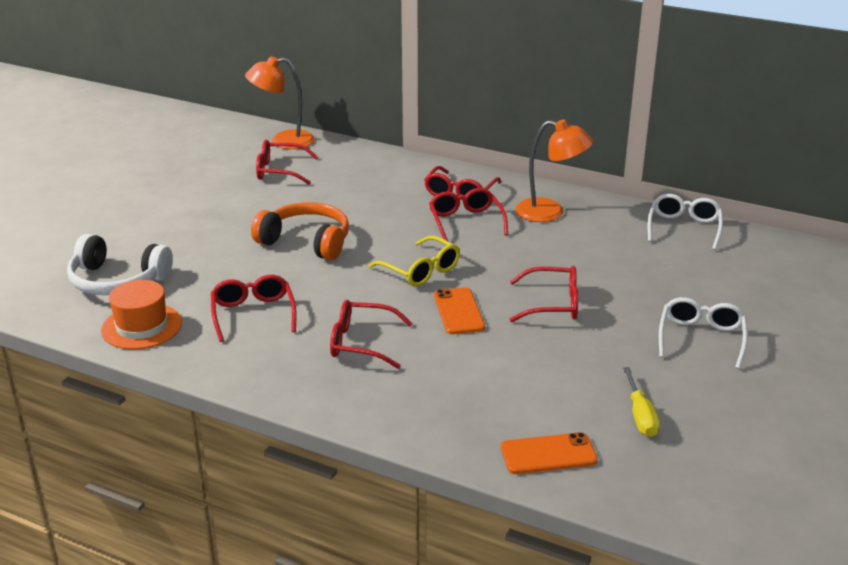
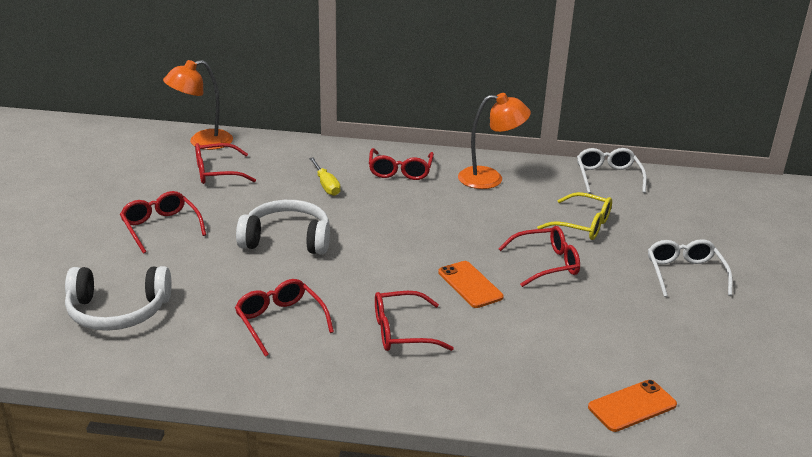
camera: 20 degrees left, 0 degrees up
orange hat [101,280,182,350] -> none
orange headphones [251,202,349,260] -> white headphones [236,200,330,255]
yellow glasses [368,236,460,286] -> yellow glasses moved to [537,192,612,240]
red glasses [429,188,508,242] -> red glasses moved to [120,191,206,254]
yellow screwdriver [623,367,660,437] -> yellow screwdriver moved to [309,157,341,196]

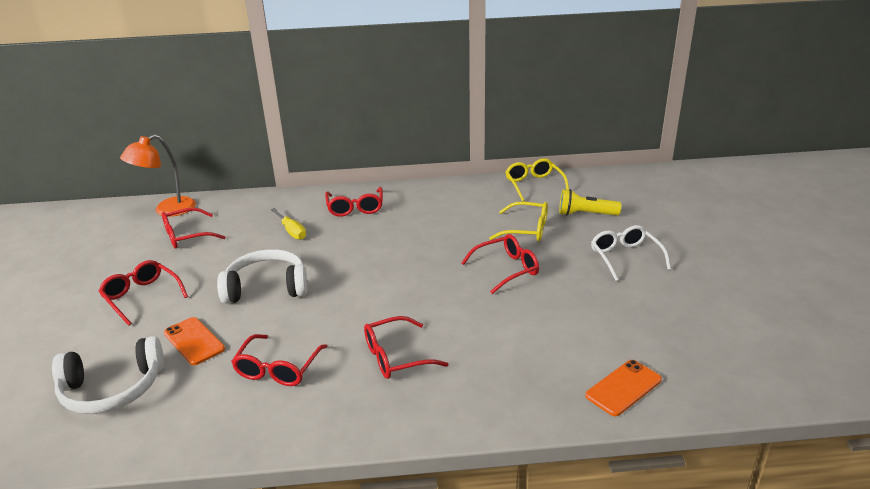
camera: 10 degrees left, 0 degrees up
red glasses [235,279,334,357] -> red glasses turned 120 degrees counterclockwise [231,334,328,386]
orange phone [438,261,504,308] -> orange phone moved to [164,317,225,365]
orange lamp [458,93,531,189] -> none
white glasses [577,148,647,193] -> yellow glasses [505,158,569,201]
none -> yellow flashlight [559,189,621,216]

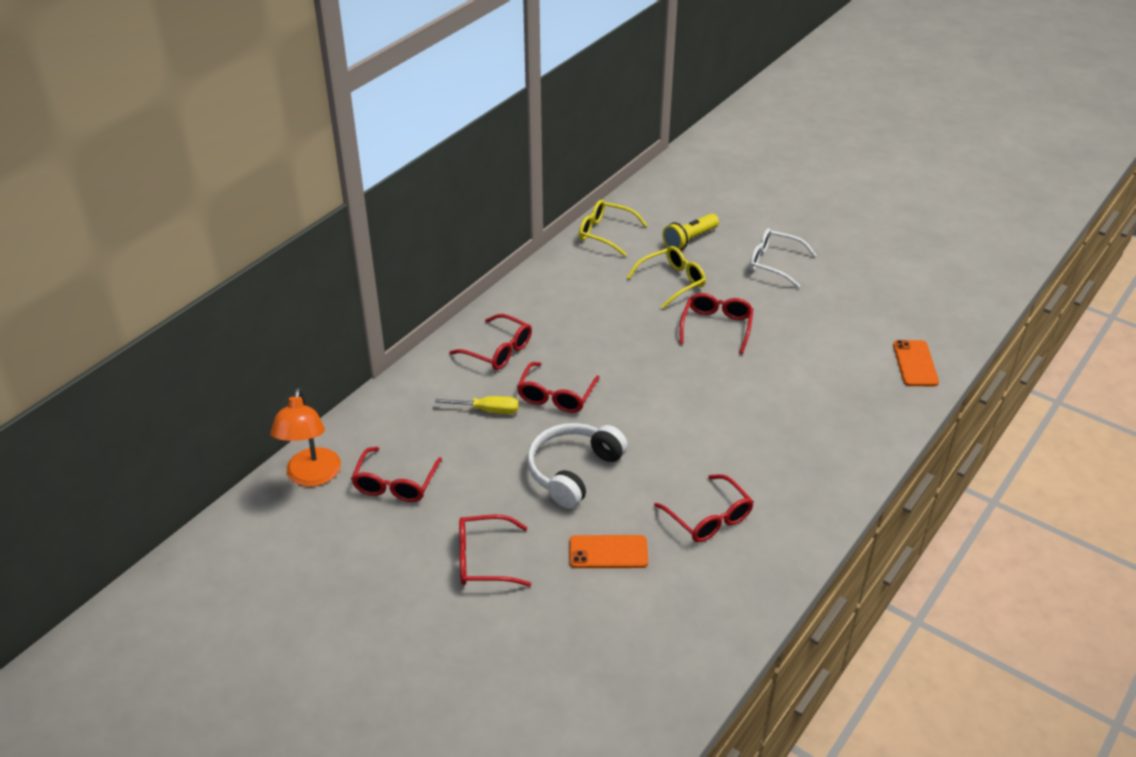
camera: 50 degrees left, 10 degrees up
white headphones [52,336,164,414] -> none
red glasses [364,316,448,379] -> red glasses moved to [517,362,600,413]

